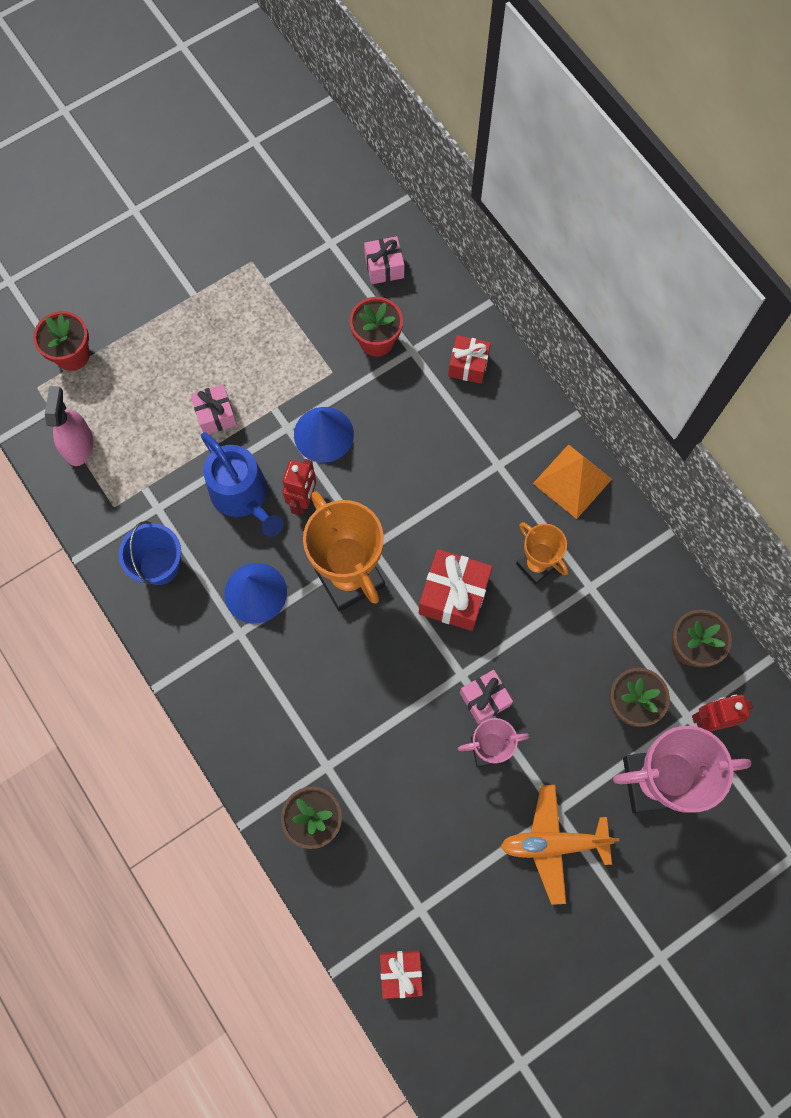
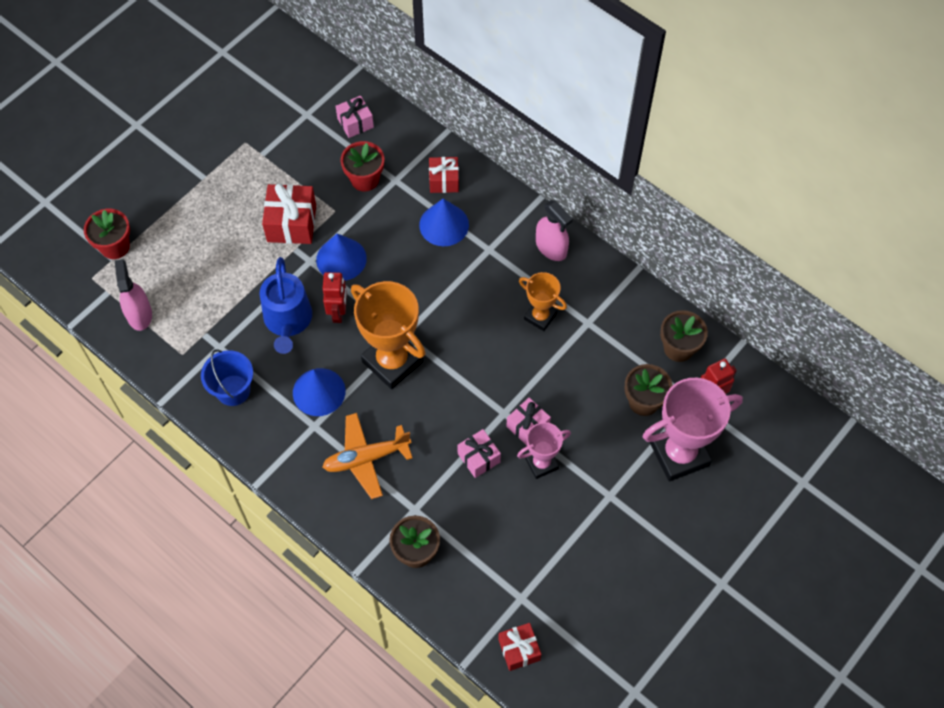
camera: 15 degrees left, 10 degrees down
pink gift [190,384,237,434] -> pink gift moved to [457,429,501,478]
blue watering can [201,432,283,537] -> blue watering can turned 45 degrees clockwise [260,257,312,354]
red gift [419,549,493,631] -> red gift moved to [262,183,316,244]
orange plane [501,785,619,905] -> orange plane moved to [323,413,412,499]
orange pyramid [533,444,612,519] -> pink spray bottle [536,200,573,261]
none -> blue cone [419,198,469,246]

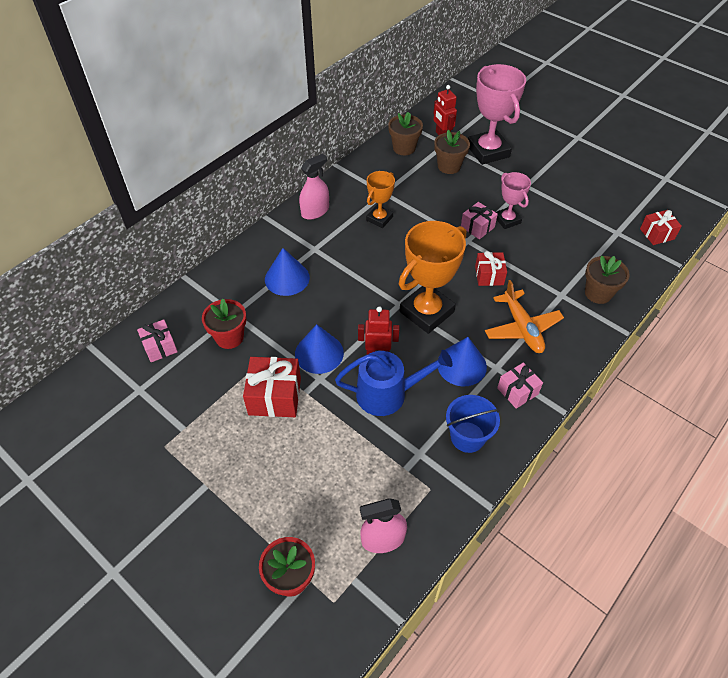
camera: 90 degrees left, 10 degrees down
red gift [429,157,459,193] -> red gift moved to [475,251,507,286]
pink gift [457,429,501,478] -> pink gift moved to [497,362,543,409]

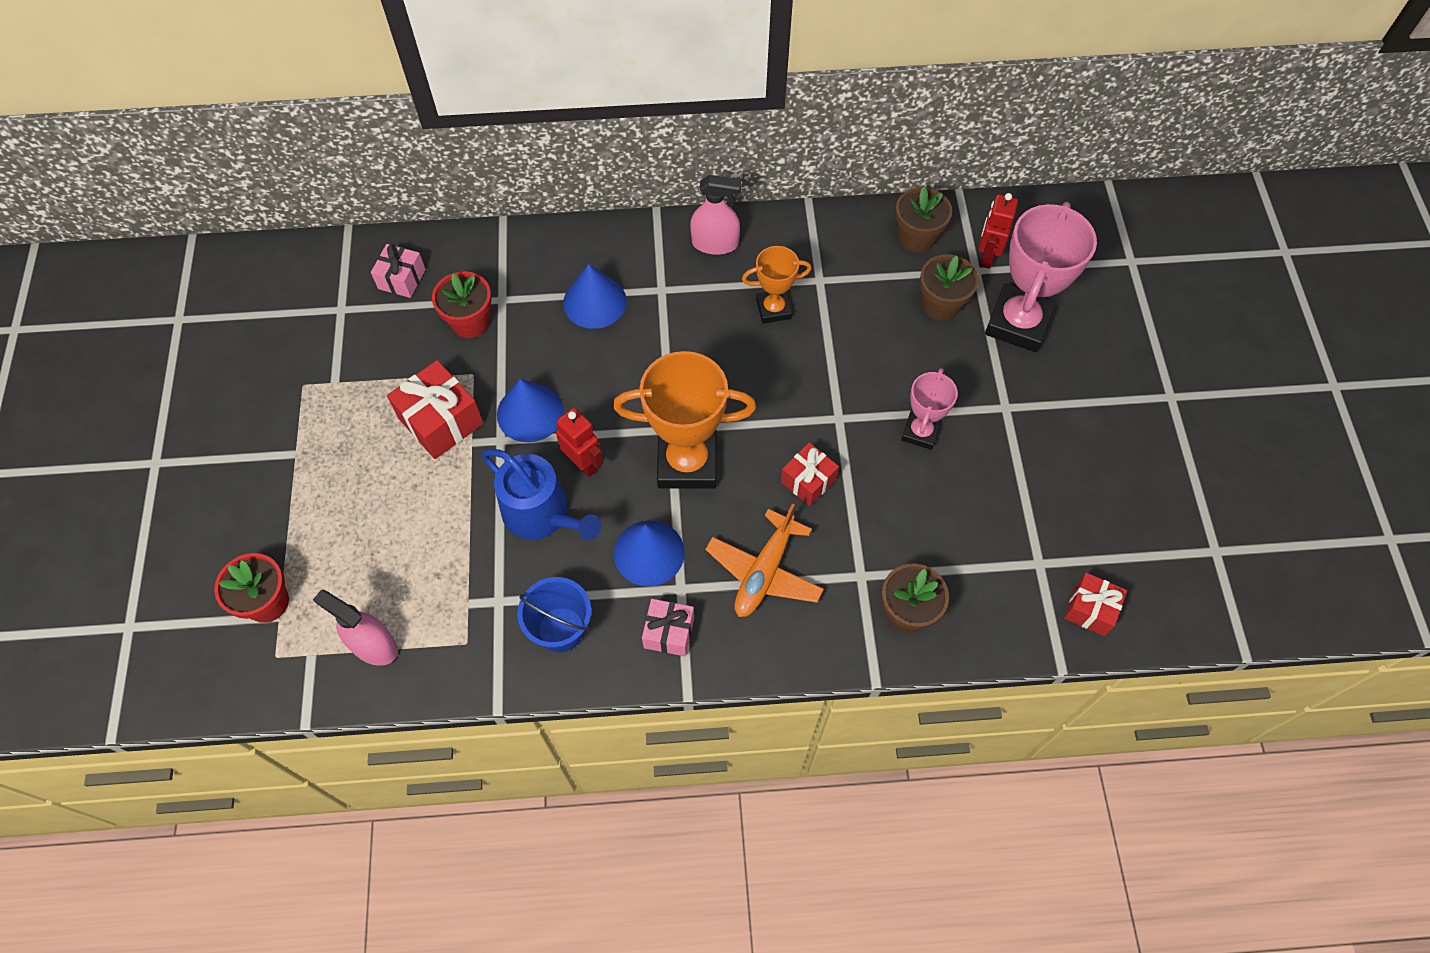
camera: 45 degrees right, 10 degrees up
pink gift [461,202,498,239] -> none

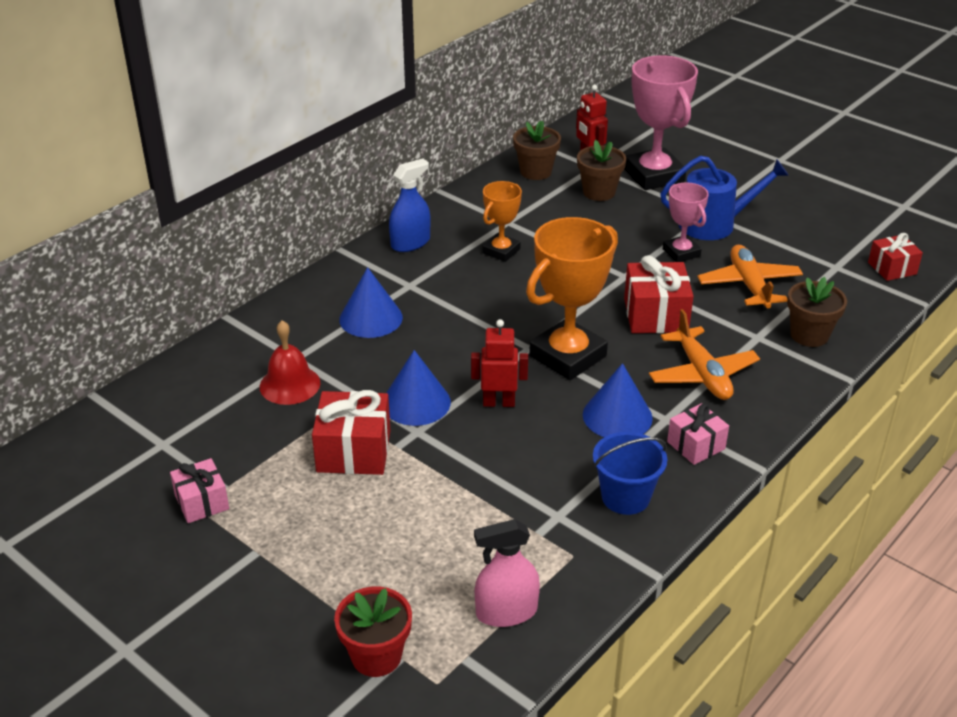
camera: 45 degrees left, 25 degrees down
pink gift [371,244,426,298] -> pink gift moved to [170,458,229,523]
red flower pot [432,271,492,338] -> red bell [260,320,320,405]
blue watering can [481,449,601,541] -> blue watering can moved to [660,155,789,240]
pink spray bottle [690,175,741,255] -> blue spray bottle [389,158,430,252]
red gift [781,443,839,506] -> red gift [624,255,694,333], size x1.58
none -> orange plane [697,245,803,311]

